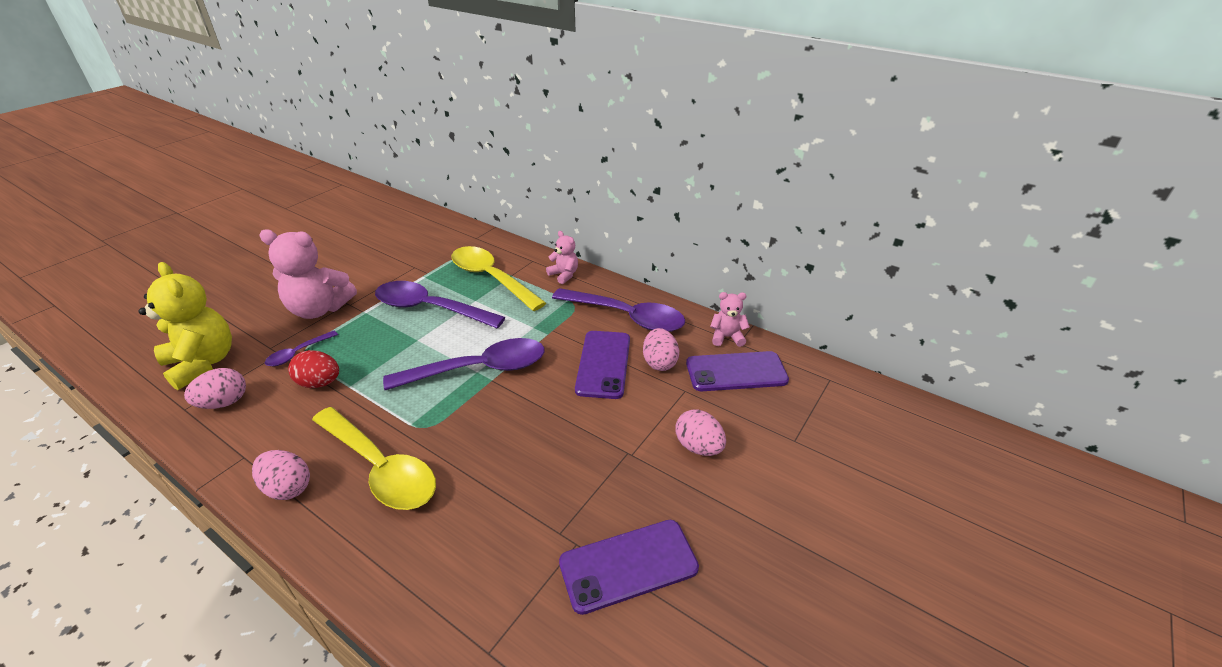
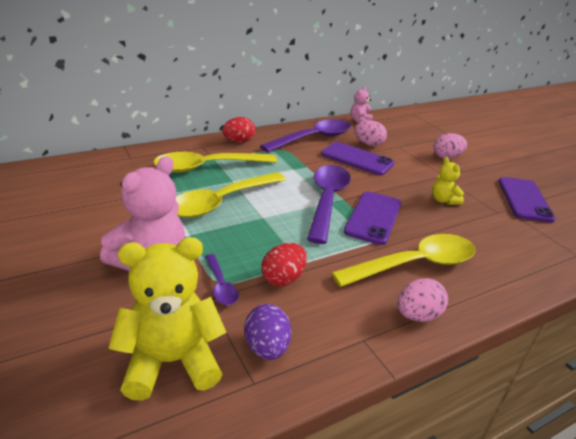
camera: 65 degrees left, 5 degrees down
pink egg [184,368,246,409] -> purple egg [244,304,291,360]
purple spoon [375,281,506,329] -> yellow spoon [176,172,286,218]
pink teddy bear [546,231,578,284] -> red egg [222,117,255,143]
purple phone [686,351,789,391] -> purple phone moved to [344,191,401,245]
none -> yellow teddy bear [432,157,464,205]

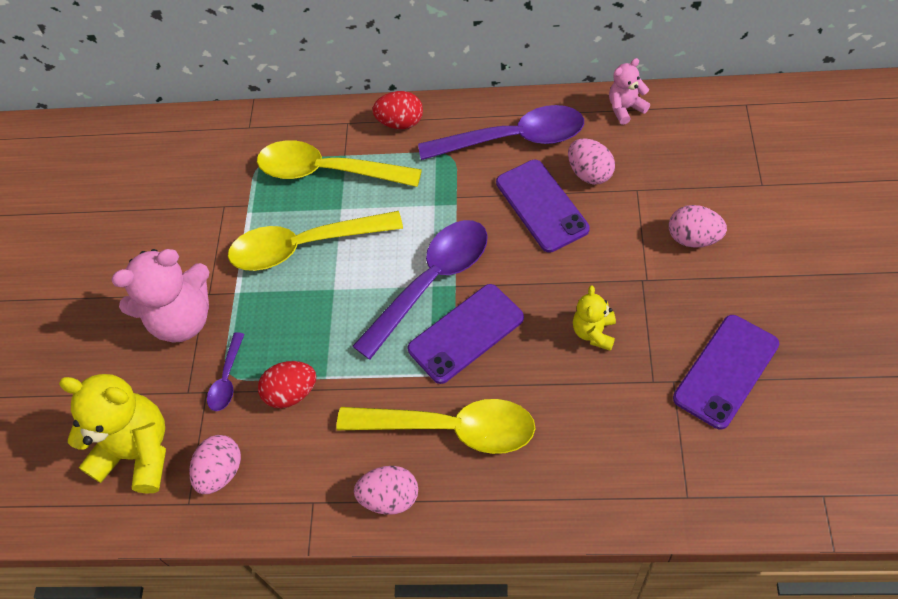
camera: 40 degrees right, 25 degrees up
purple egg [244,304,291,360] -> pink egg [189,435,241,494]

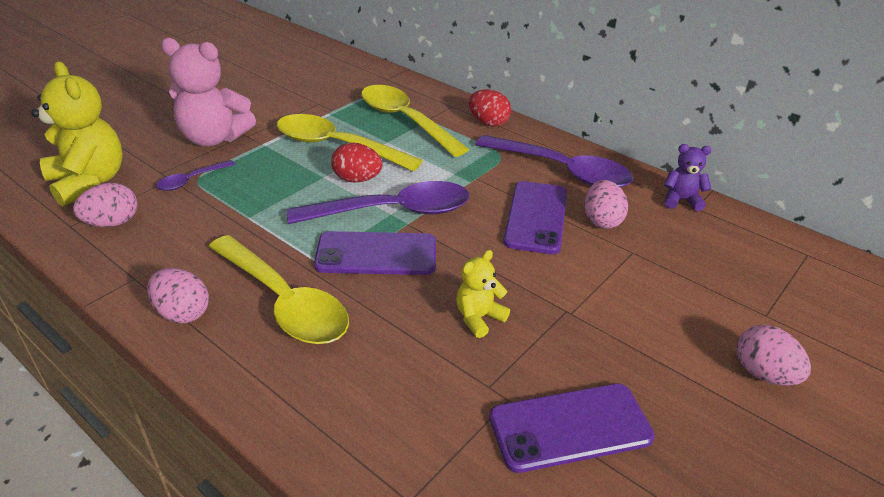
camera: 30 degrees right, 20 degrees down
red egg [258,361,316,408] -> red egg moved to [331,143,382,183]
pink teddy bear [609,58,650,125] -> purple teddy bear [664,144,712,211]
pink egg [669,205,727,248] -> pink egg moved to [736,325,811,386]

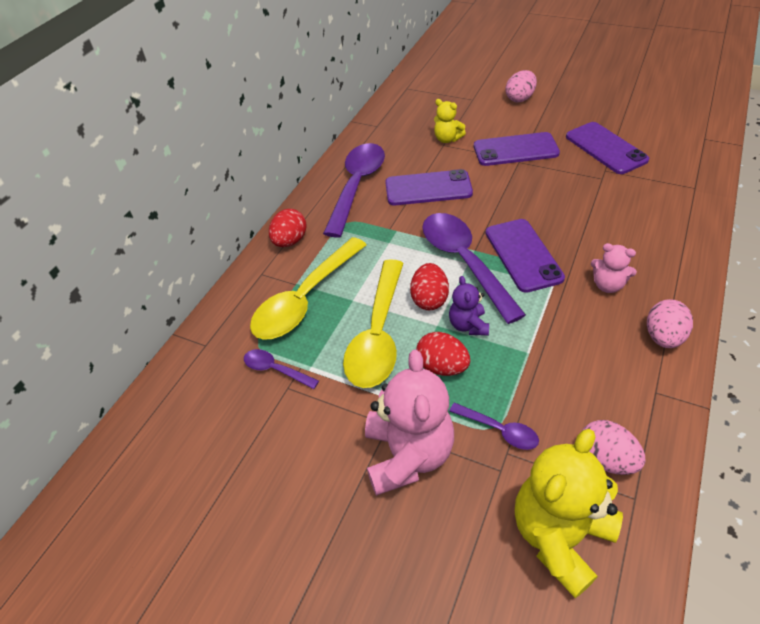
camera: 100 degrees left, 10 degrees up
yellow spoon [209,235,349,344] -> pink teddy bear [591,243,637,293]
yellow teddy bear [456,250,510,338] -> yellow teddy bear moved to [434,99,466,143]
pink egg [584,180,628,229] -> none
purple teddy bear [664,144,712,211] -> purple teddy bear moved to [449,276,489,336]
none -> purple spoon [244,349,319,389]
none -> red egg [416,332,470,376]
none -> purple phone [474,132,560,166]

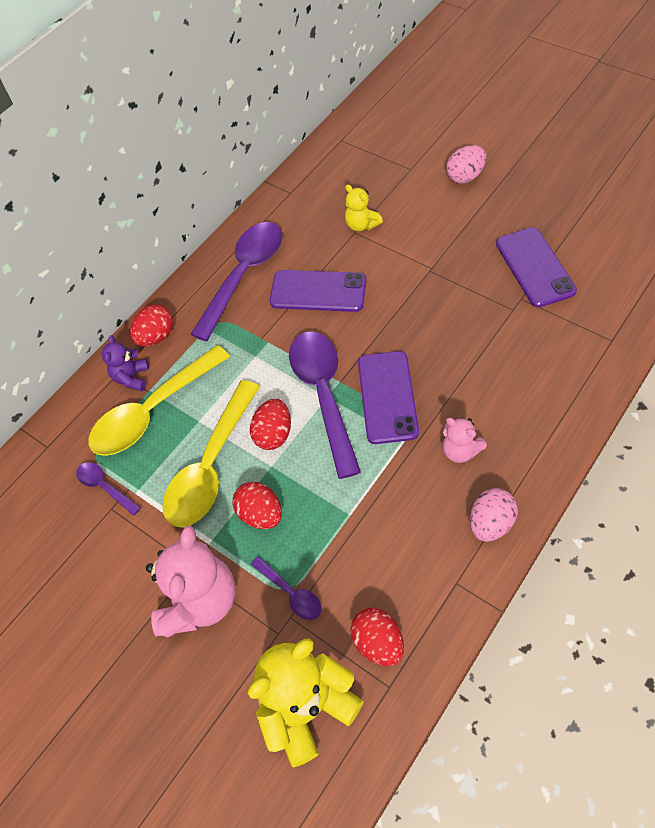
camera: 15 degrees right, 10 degrees up
purple teddy bear [449,276,489,336] -> purple teddy bear moved to [102,335,149,391]
purple phone [474,132,560,166] -> none
pink egg [581,420,646,475] -> red egg [350,608,404,666]

